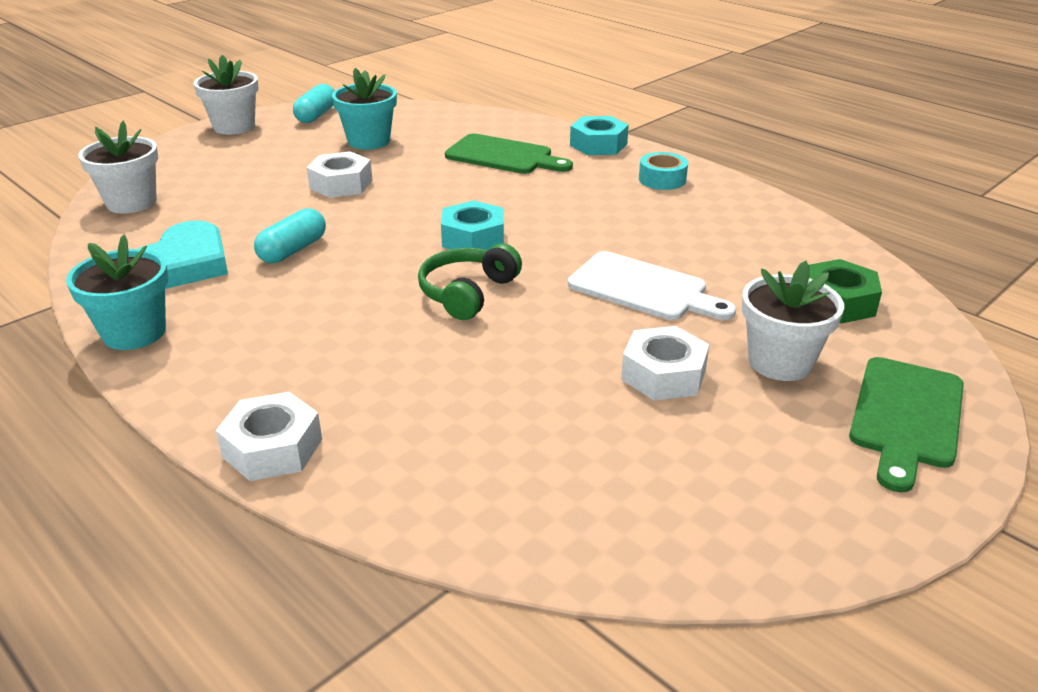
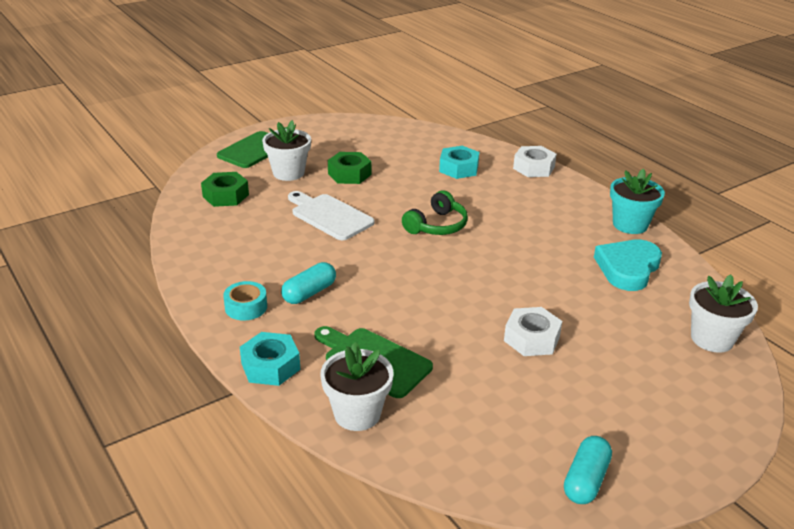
camera: 170 degrees left, 0 degrees up
white flower pot [194,55,258,135] -> white flower pot moved to [320,342,394,431]
turquoise capsule [254,208,326,263] -> turquoise capsule moved to [281,262,336,304]
turquoise flower pot [332,68,397,150] -> none
turquoise nut [441,200,504,250] -> turquoise nut moved to [439,146,479,179]
white nut [621,326,709,401] -> green nut [328,152,371,184]

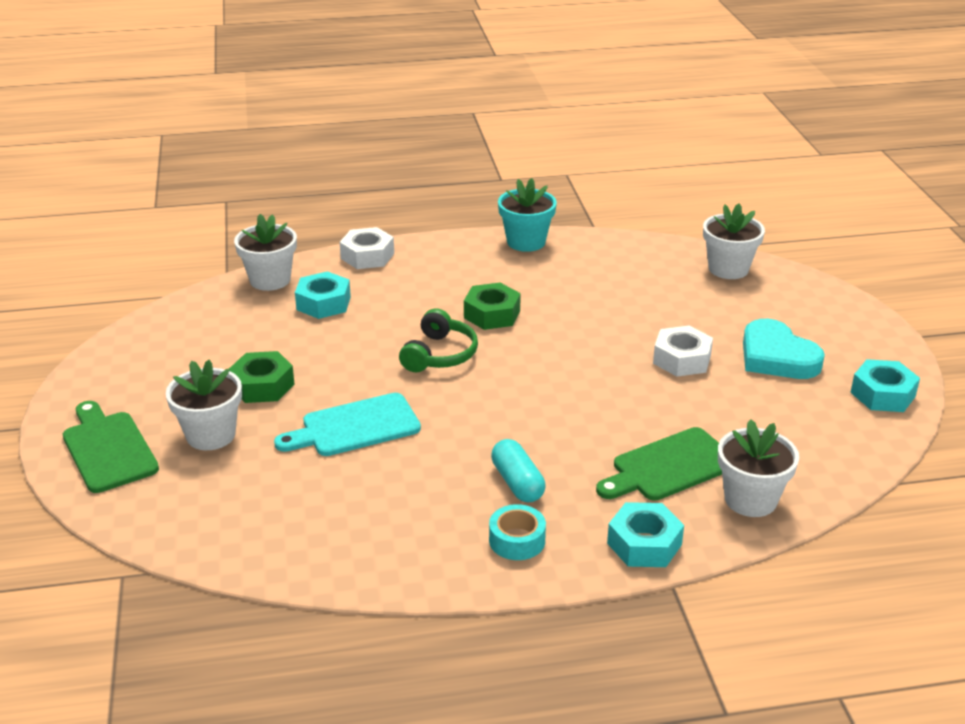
camera: 65 degrees left, 0 degrees up
green nut [201,172,249,207] -> green nut moved to [464,283,521,330]
white cutting board [288,191,375,240] -> turquoise cutting board [274,393,421,456]
green headphones [402,190,468,235] -> green headphones turned 45 degrees clockwise [399,308,478,372]
turquoise capsule [564,436,612,504] -> turquoise nut [850,359,920,412]
turquoise heart [594,240,662,291] -> turquoise heart moved to [743,319,825,379]
none -> white flower pot [234,214,297,291]

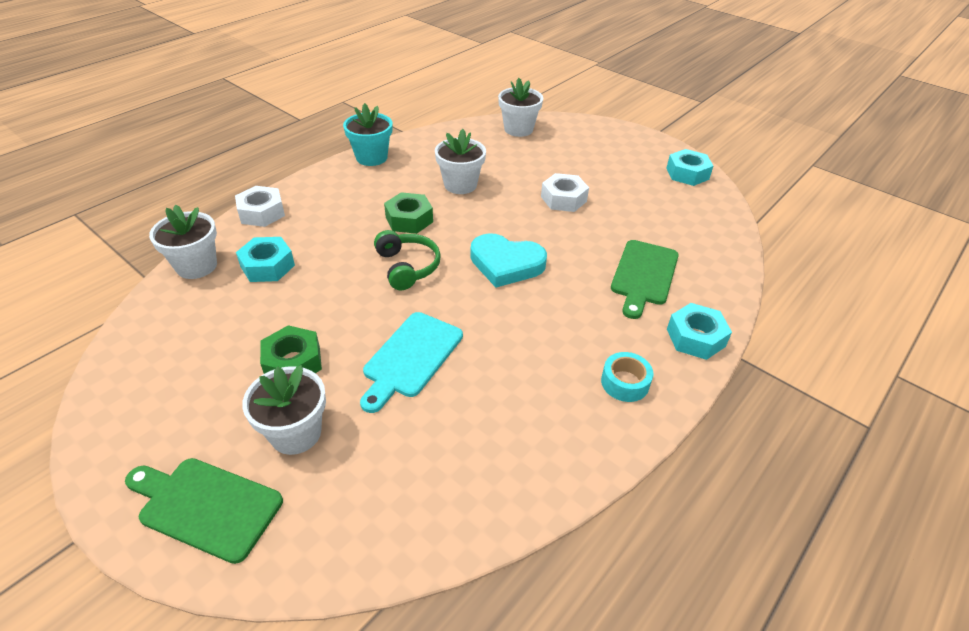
camera: 40 degrees left, 10 degrees up
turquoise capsule [491,439,546,503] -> none
white flower pot [718,419,799,517] -> white flower pot moved to [435,129,486,194]
turquoise heart [743,319,825,379] -> turquoise heart moved to [471,233,547,288]

